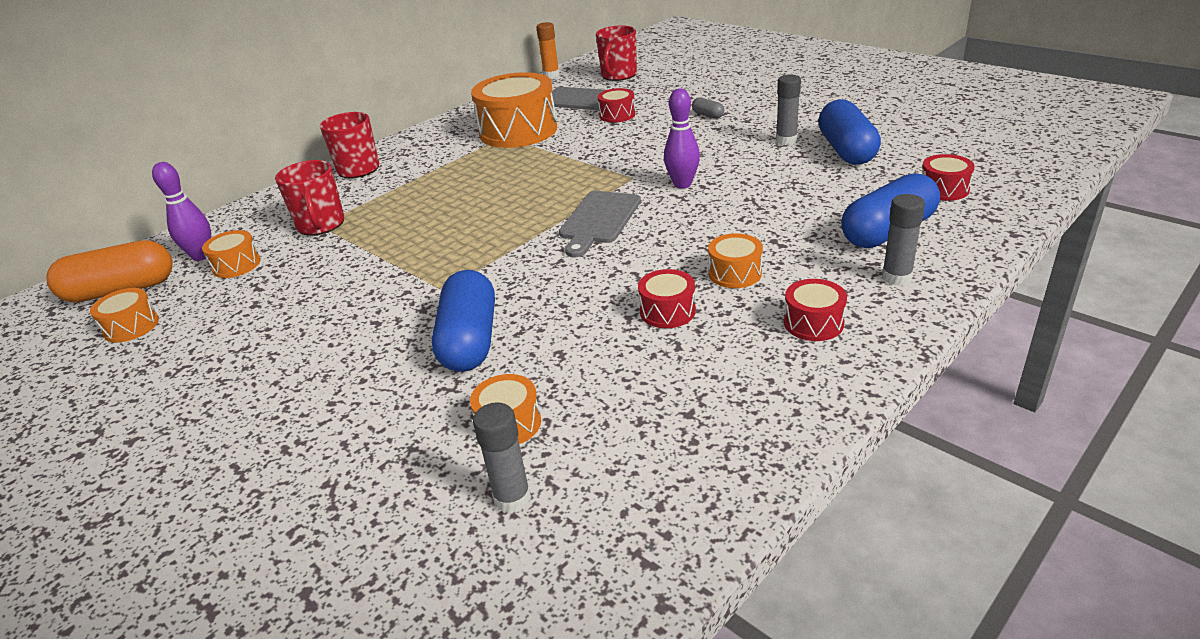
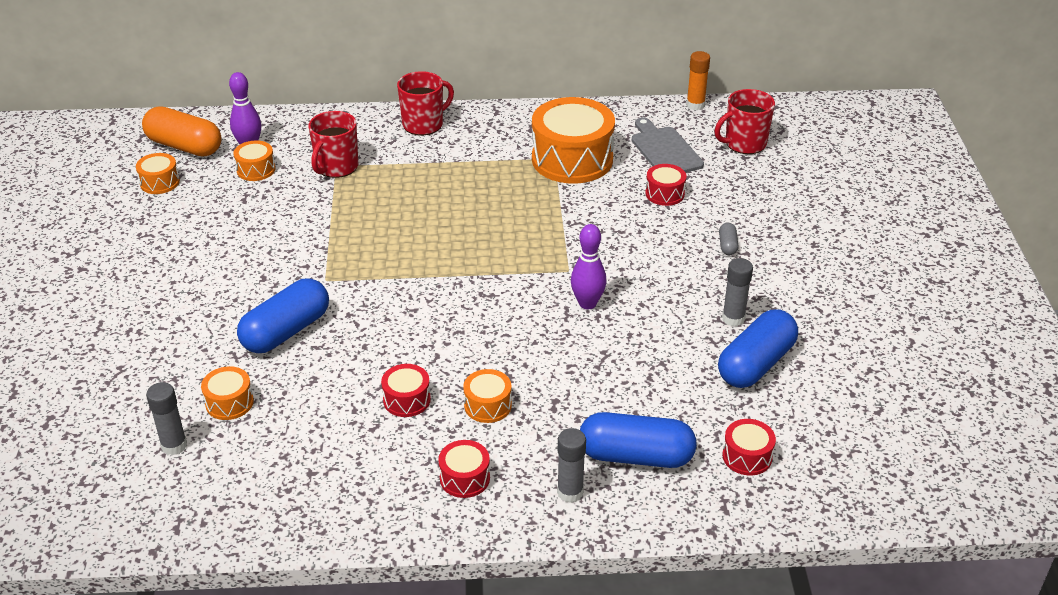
camera: 40 degrees right, 5 degrees up
grey cutting board [559,191,641,257] -> none

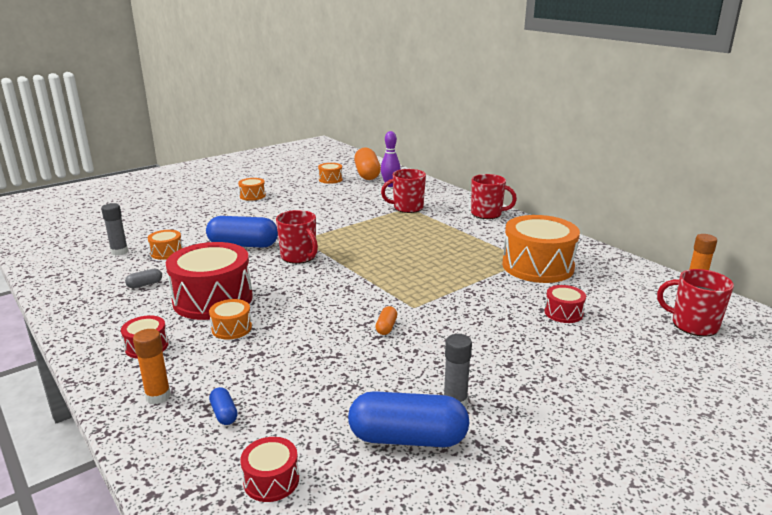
camera: 55 degrees right, 15 degrees down
orange drum [233,140,275,181] -> orange drum moved to [238,178,266,201]
red drum [381,364,431,417] -> red drum [166,242,253,320], size x2.15
grey glue stick [557,428,586,503] -> orange glue stick [133,329,171,404]
purple bowling pin [571,224,607,309] -> orange capsule [376,306,397,335]
blue capsule [580,412,697,468] -> blue capsule [209,387,238,425], size x0.43
grey cutting board [632,117,704,173] -> none
grey capsule [719,223,738,255] -> grey capsule moved to [125,269,162,288]
none -> red mug [276,210,318,264]

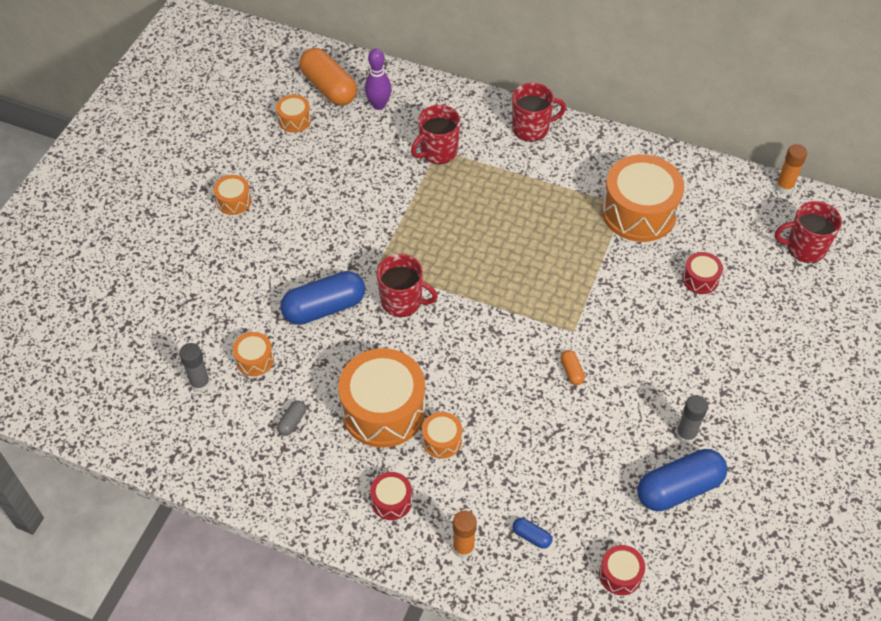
camera: 30 degrees left, 30 degrees up
red drum [166,242,253,320] -> orange drum [338,348,426,448]

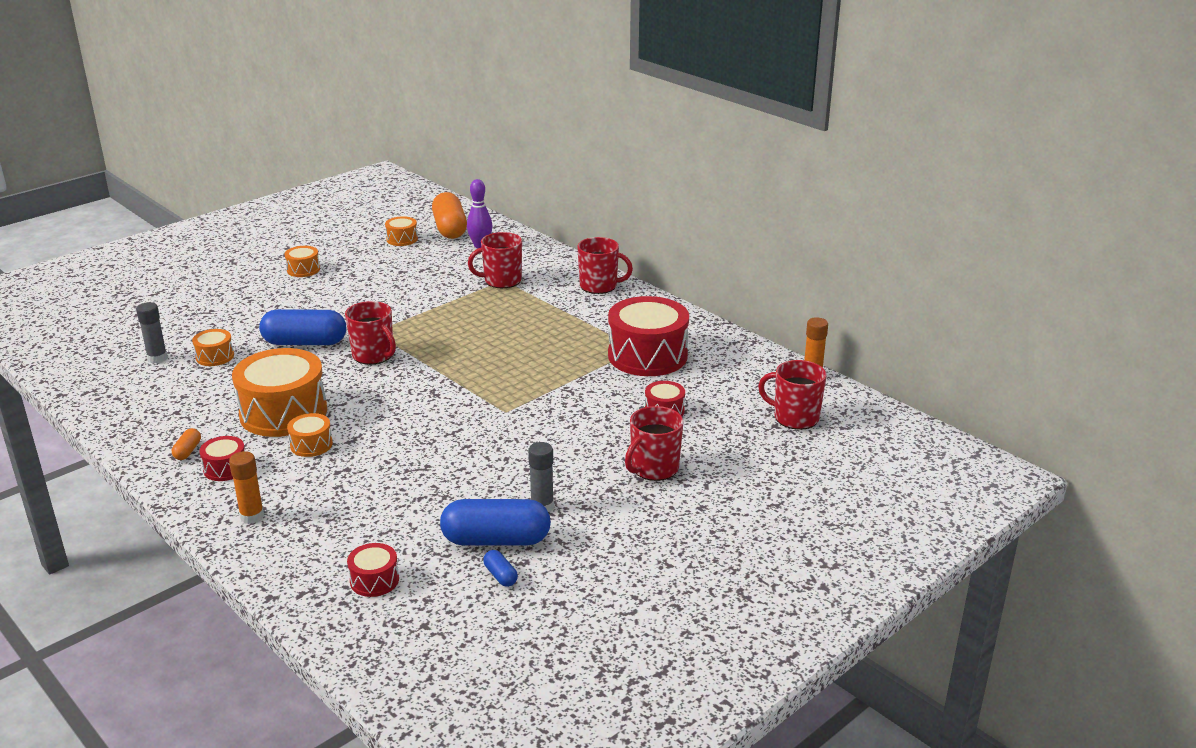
camera: 25 degrees right, 25 degrees down
grey capsule [277,401,306,436] -> none
blue capsule [513,518,552,549] -> blue capsule moved to [483,550,518,587]
orange capsule [561,350,585,385] -> orange capsule moved to [172,428,201,460]
orange drum [602,154,684,242] -> red drum [608,296,689,376]
none -> red mug [625,406,683,481]

